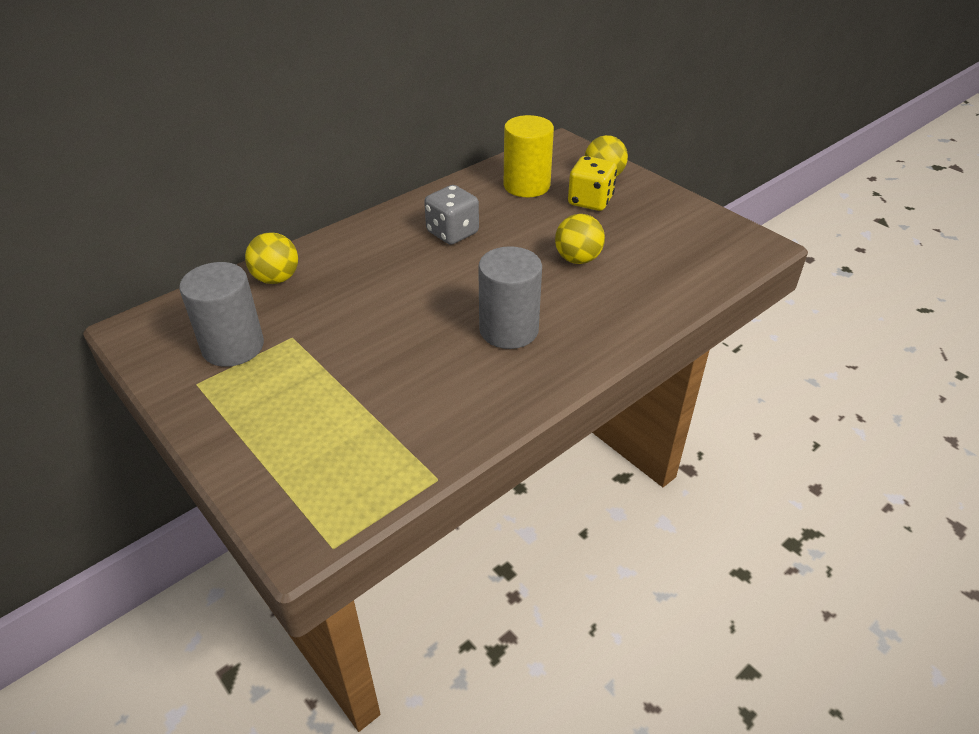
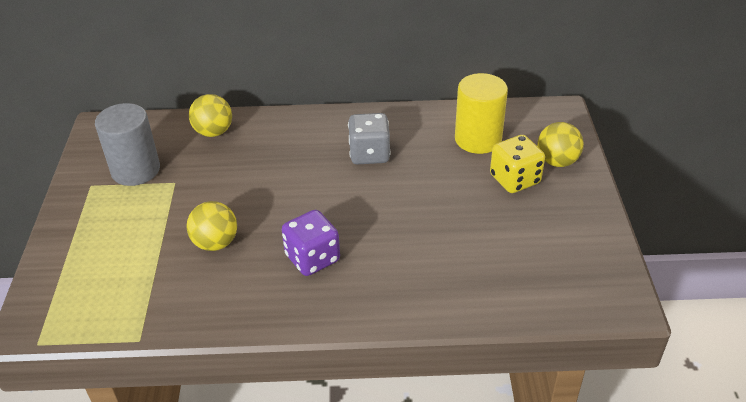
camera: 40 degrees right, 0 degrees up
grey cylinder [478,246,542,349] -> purple dice [282,210,340,276]
yellow ball [555,214,605,264] -> yellow ball moved to [186,201,237,251]

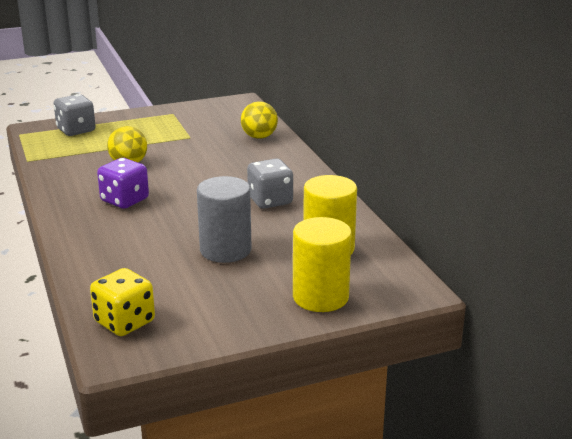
camera: 70 degrees right, 15 degrees down
grey cylinder [95,103,160,186] -> grey cylinder moved to [197,176,252,263]
yellow dice [490,135,545,193] -> yellow dice moved to [90,268,155,336]
yellow ball [537,122,584,167] -> yellow cylinder [293,217,352,312]
none -> grey dice [53,94,96,136]

